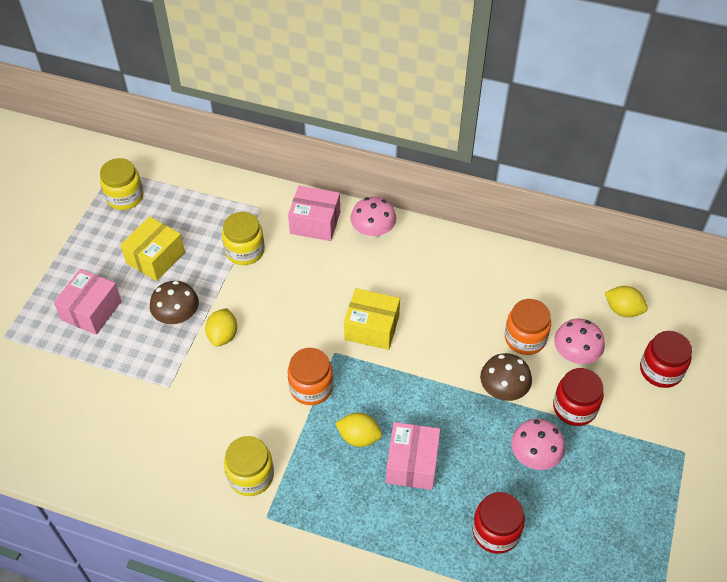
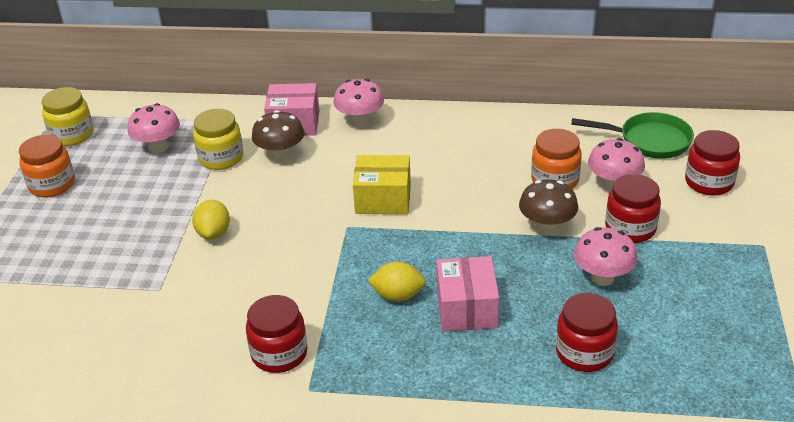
camera: 10 degrees left, 15 degrees down
pink box [54,269,122,335] -> none
yellow box [120,216,185,281] -> none
brown mushroom [150,281,199,325] -> brown mushroom moved to [252,110,304,161]
yellow jar [224,436,274,496] -> red jar [246,295,308,373]
orange jar [287,348,333,405] -> orange jar moved to [19,135,75,197]
yellow lemon [605,286,648,317] -> green pan [571,112,694,159]
none -> pink mushroom [127,103,180,153]

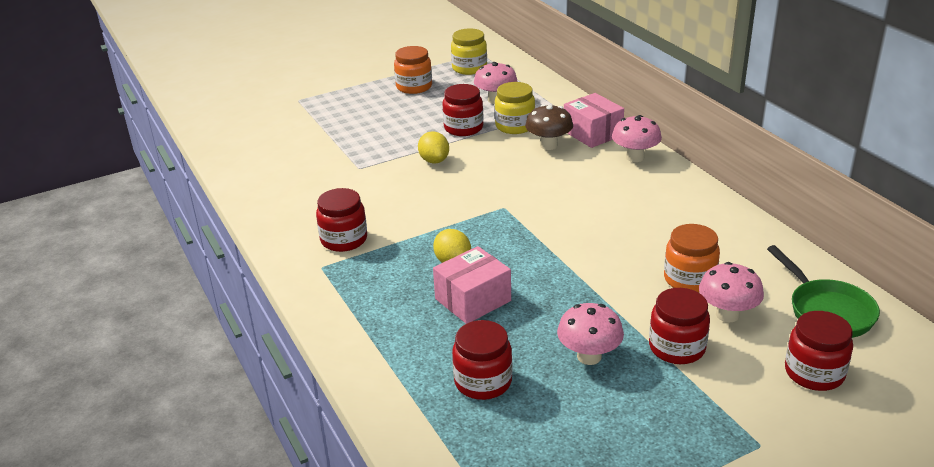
camera: 55 degrees right, 5 degrees down
yellow lemon [192,200,230,240] -> yellow lemon turned 75 degrees counterclockwise [418,131,449,164]
yellow box [353,155,411,214] -> none
brown mushroom [519,179,578,235] -> none
none -> red jar [442,84,484,136]

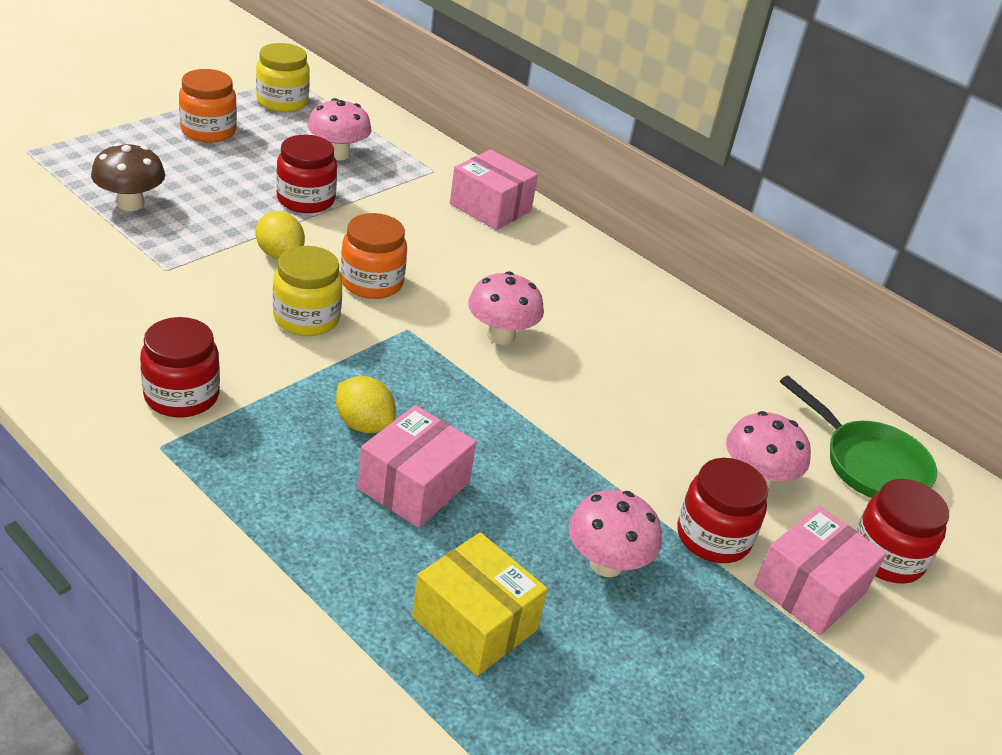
camera: 25 degrees left, 5 degrees up
red jar [452,320,512,400] -> yellow box [412,532,548,676]
yellow jar [495,82,535,134] -> yellow jar moved to [273,246,342,336]
brown mushroom [525,104,573,150] -> brown mushroom moved to [91,143,165,211]
pink mushroom [612,115,662,162] -> pink mushroom moved to [468,271,544,345]
orange jar [664,224,720,293] -> orange jar moved to [341,213,407,299]
none -> pink box [754,506,886,636]

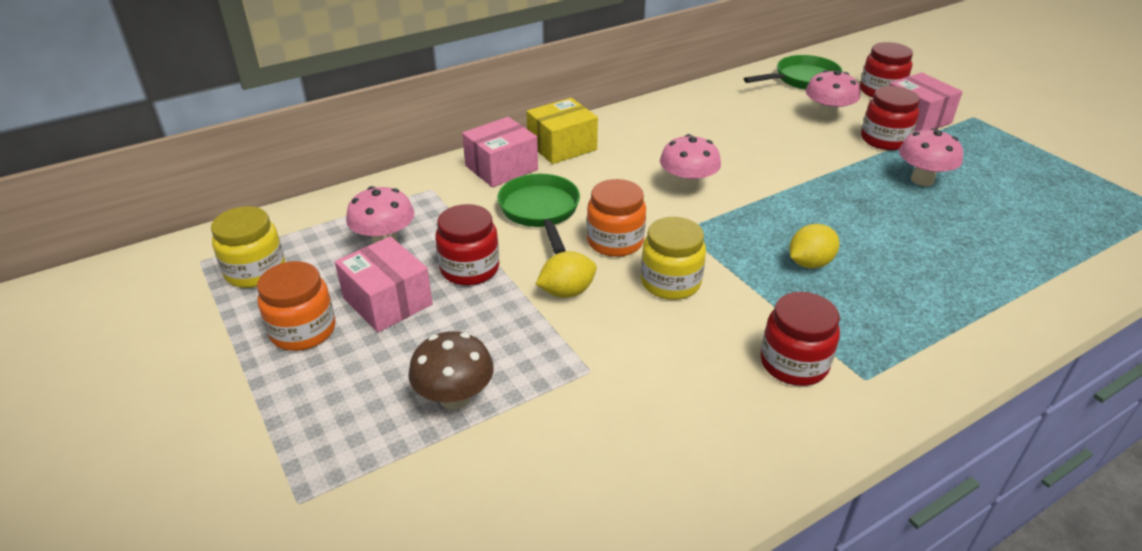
camera: 70 degrees left, 0 degrees up
pink box [358,405,476,528] -> pink box moved to [335,236,433,332]
yellow box [412,532,548,676] -> yellow box moved to [526,98,598,164]
none -> green pan [497,174,580,254]

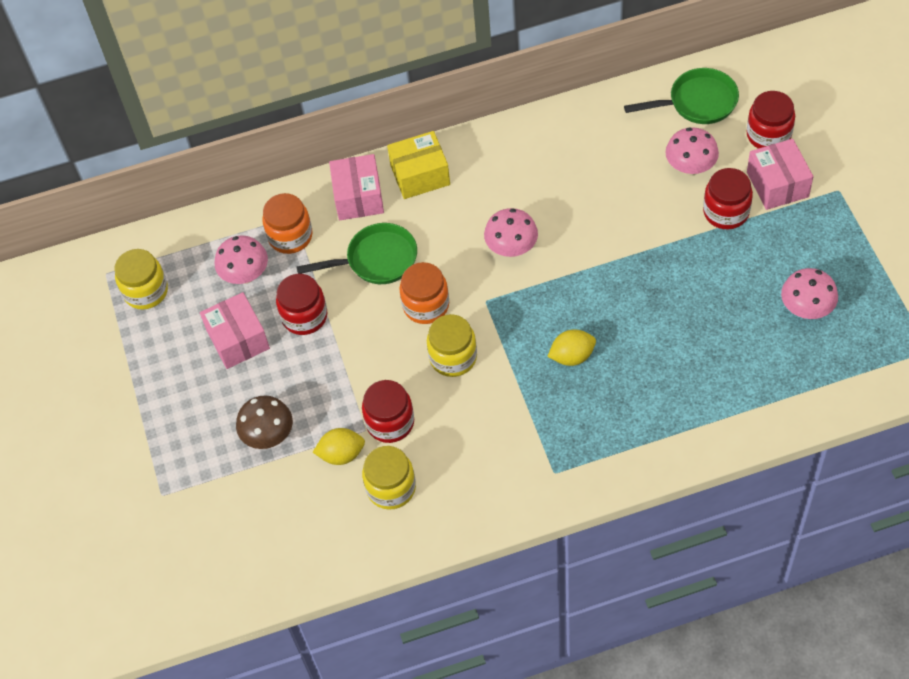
camera: 20 degrees right, 20 degrees up
orange jar [257,261,336,351] -> orange jar moved to [262,193,313,254]
pink box [462,117,538,187] -> pink box turned 75 degrees counterclockwise [329,154,384,220]
green pan [497,174,580,254] -> green pan turned 75 degrees clockwise [297,223,417,284]
yellow lemon [536,251,597,298] -> yellow lemon moved to [313,428,365,465]
red jar [760,292,840,386] -> red jar moved to [362,380,414,443]
pink mushroom [899,128,963,186] -> pink mushroom moved to [781,268,838,319]
none -> yellow jar [362,446,416,510]

